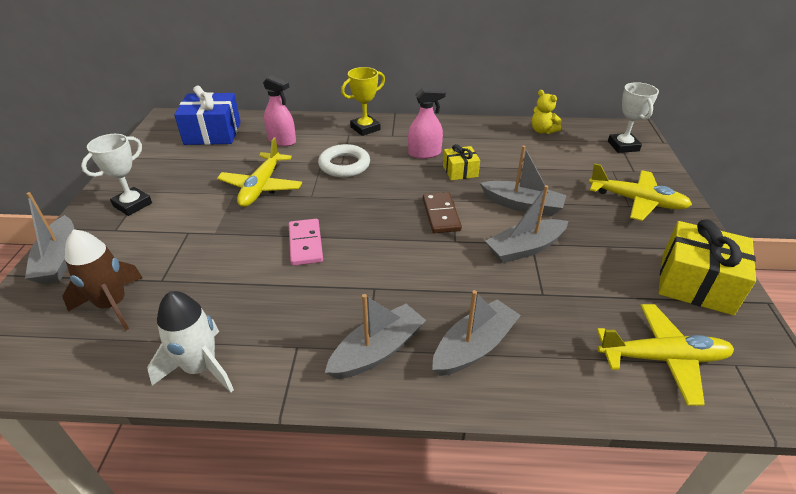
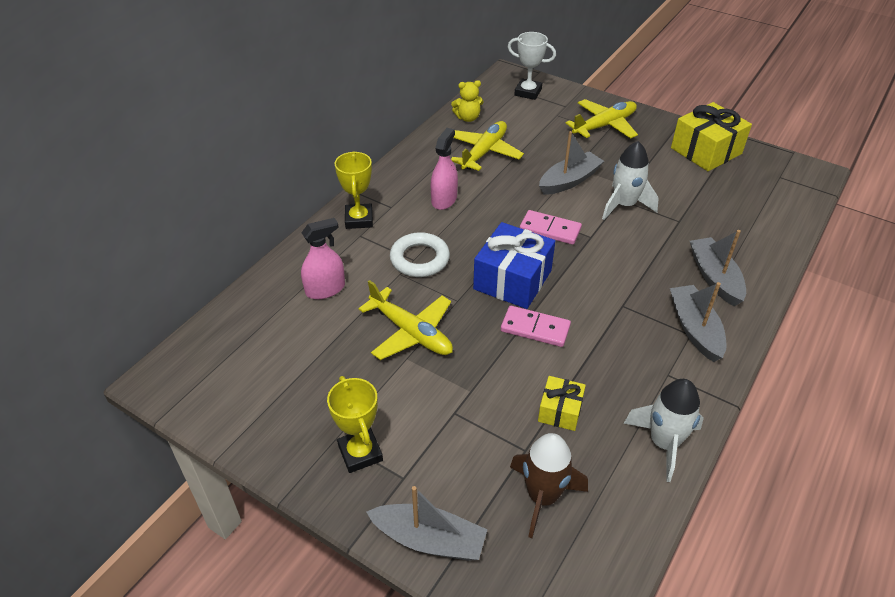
camera: 60 degrees left, 5 degrees up
white trophy [81,134,152,216] -> yellow trophy [327,376,383,473]
blue gift [174,86,241,145] -> blue gift moved to [473,222,555,309]
brown domino [423,192,462,233] -> pink domino [520,210,582,245]
yellow gift [443,144,480,180] -> yellow gift moved to [538,376,586,431]
grey boat [485,185,568,263] -> white rocket [602,141,659,220]
yellow plane [597,304,734,406] -> yellow plane moved to [451,121,524,171]

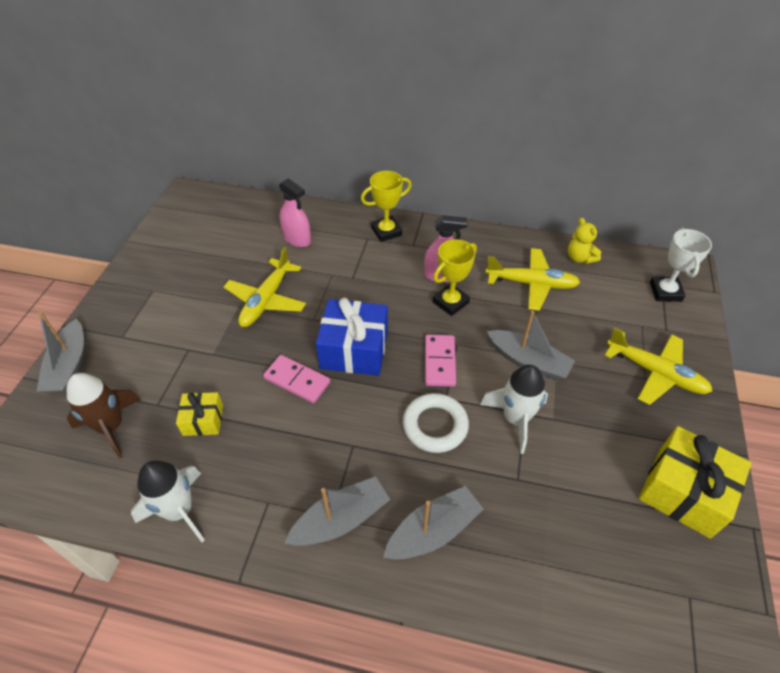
camera: 70 degrees right, 5 degrees up
yellow trophy [327,376,383,473] -> yellow trophy moved to [433,239,477,316]
white ring [390,232,450,277] -> white ring moved to [403,393,469,453]
pink domino [501,306,571,347] -> pink domino turned 60 degrees counterclockwise [263,355,330,403]

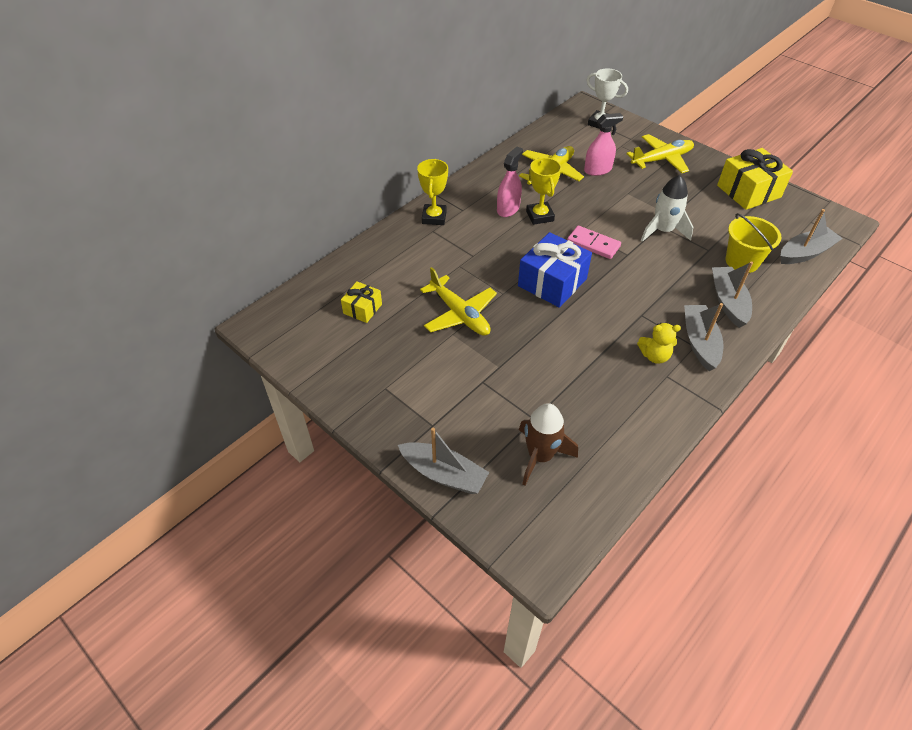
camera: 60 degrees left, 0 degrees up
white rocket [131,460,205,542] -> none
yellow gift [176,392,223,436] -> yellow gift moved to [341,282,382,323]
pink domino [263,355,330,403] -> none
pink spray bottle [279,178,311,247] -> pink spray bottle moved to [584,113,623,176]
white ring [403,393,469,453] -> none
grey boat [487,311,575,380] -> grey boat moved to [781,209,843,264]
yellow teddy bear [568,218,601,264] -> yellow teddy bear moved to [637,323,681,364]
none -> yellow bucket [726,213,781,273]

